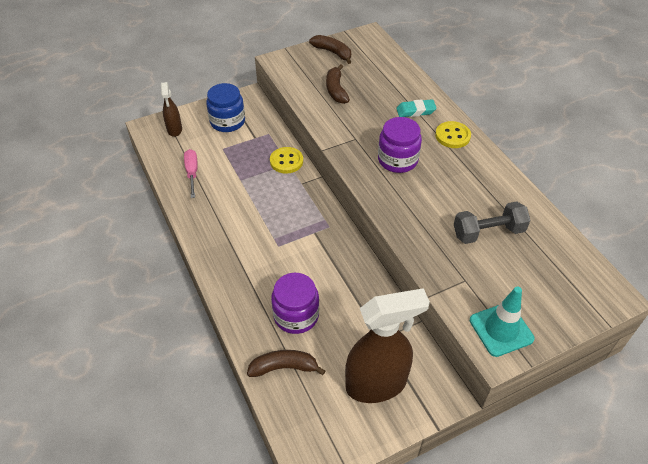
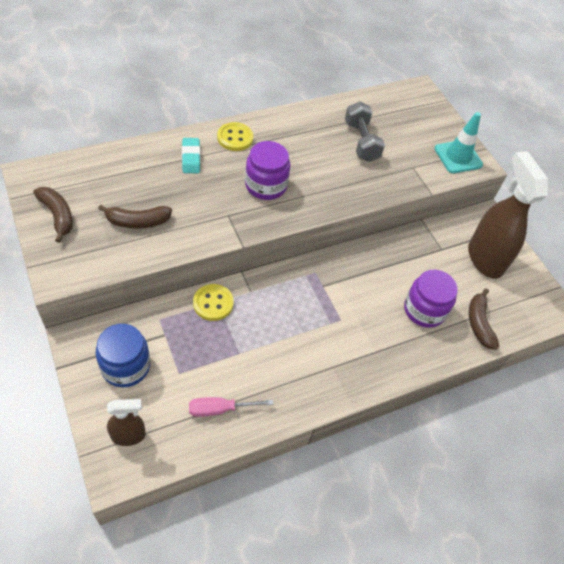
camera: 95 degrees left, 5 degrees up
brown banana [309,35,351,64] -> brown banana turned 105 degrees clockwise [33,187,73,243]

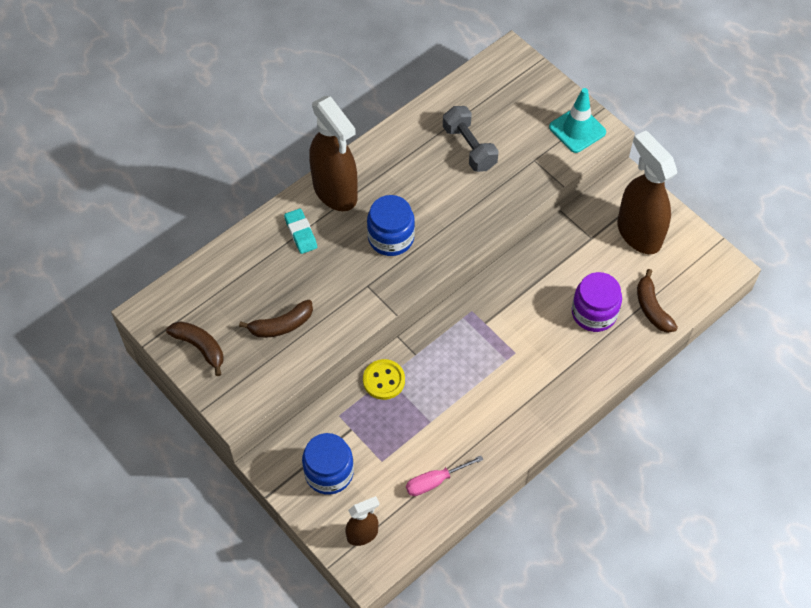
camera: 10 degrees left, 5 degrees up
yellow button [217,122,253,151] -> brown spray bottle [309,96,358,211]
purple jar [245,141,290,200] -> blue jar [367,195,415,256]

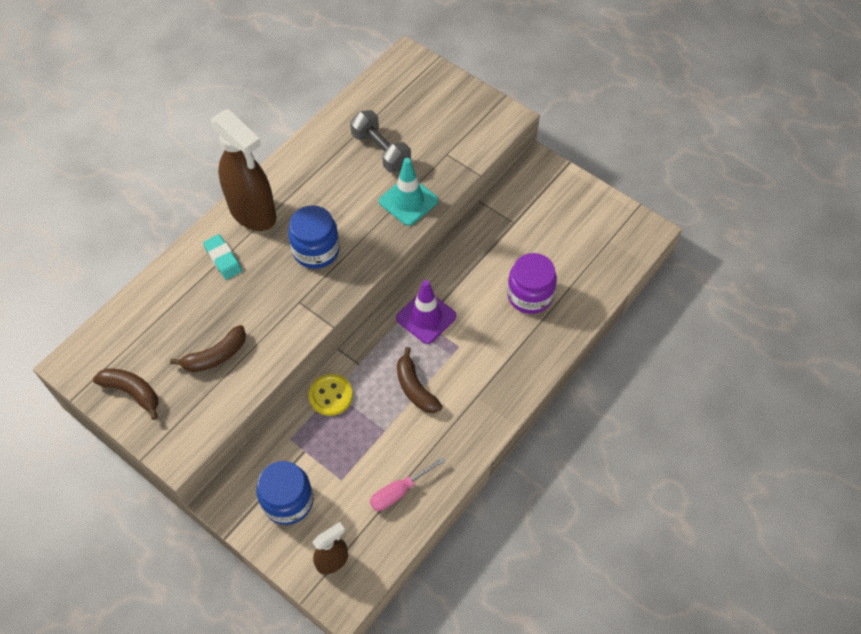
camera: 10 degrees left, 0 degrees up
turquoise traffic cone [549,88,606,153] -> turquoise traffic cone moved to [379,158,438,226]
brown spray bottle [617,130,677,254] -> none
brown banana [637,269,678,333] -> brown banana moved to [397,347,442,413]
none -> purple traffic cone [396,280,456,344]

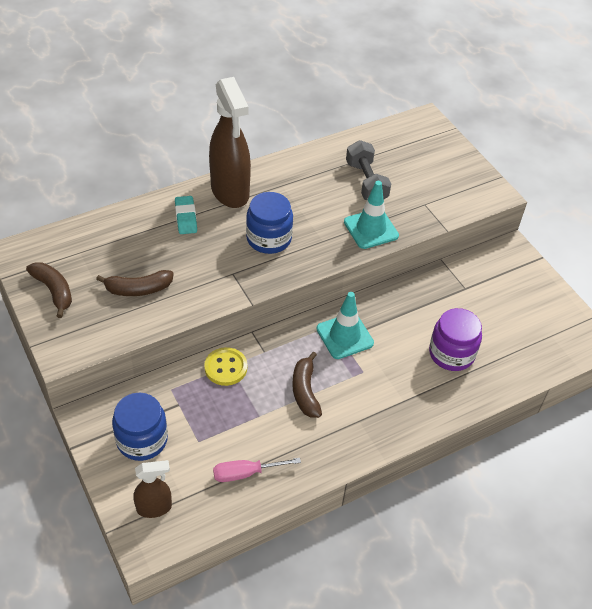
camera: 20 degrees right, 10 degrees down
purple traffic cone [396,280,456,344] -> turquoise traffic cone [317,292,374,359]

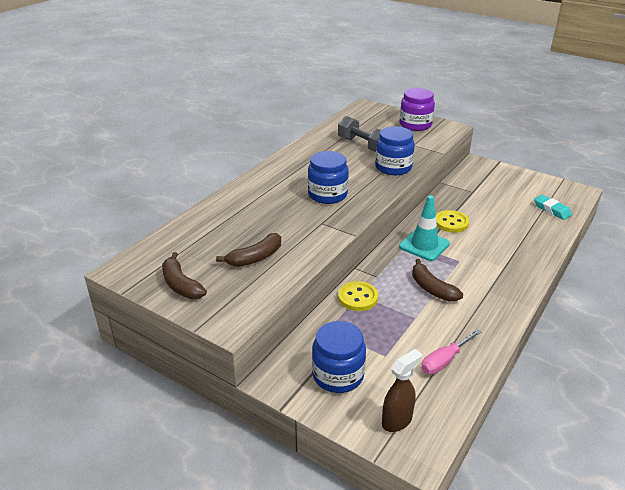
camera: 25 degrees left, 15 degrees down
brown banana [26,262,72,318] -> brown banana turned 150 degrees counterclockwise [162,252,207,299]
turquoise eraser [175,196,197,234] -> turquoise eraser moved to [534,195,572,220]
brown spray bottle [209,77,251,208] -> none
turquoise traffic cone [344,181,399,249] -> blue jar [375,126,415,175]
purple jar [429,308,482,371] -> purple jar moved to [400,88,435,131]
none -> yellow button [436,210,469,233]

